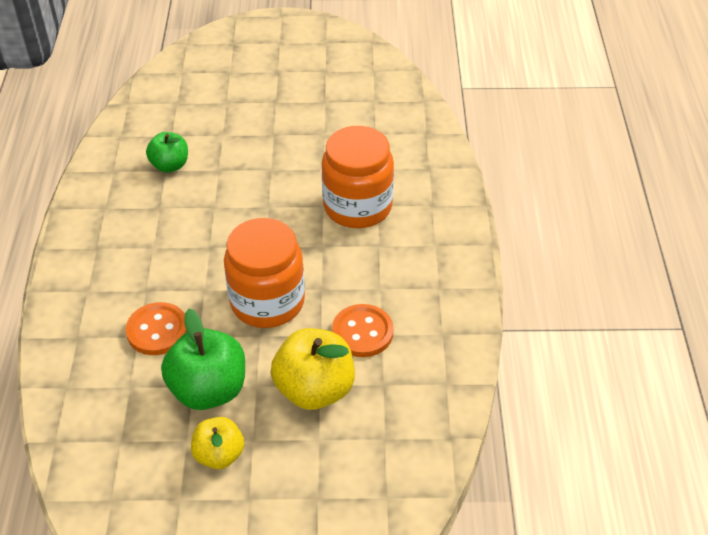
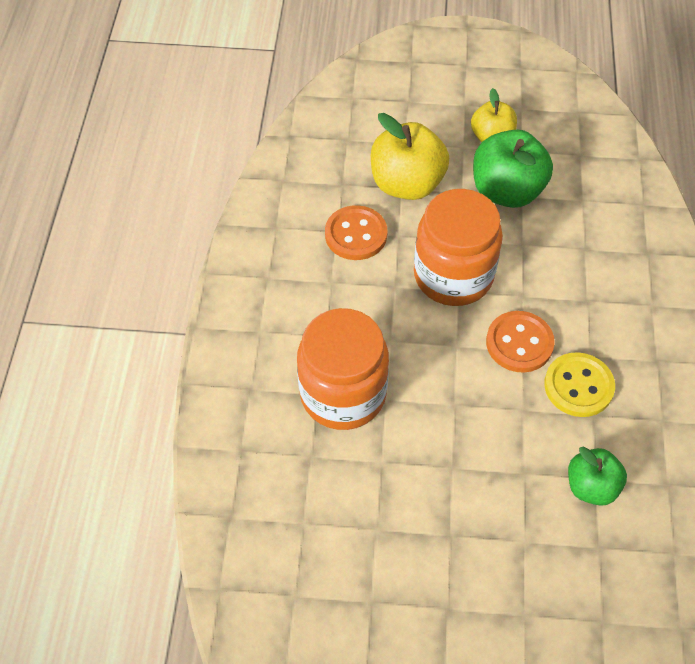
camera: 175 degrees left, 10 degrees up
orange button [126,302,187,355] -> orange button moved to [486,311,555,372]
none -> yellow button [544,352,615,417]

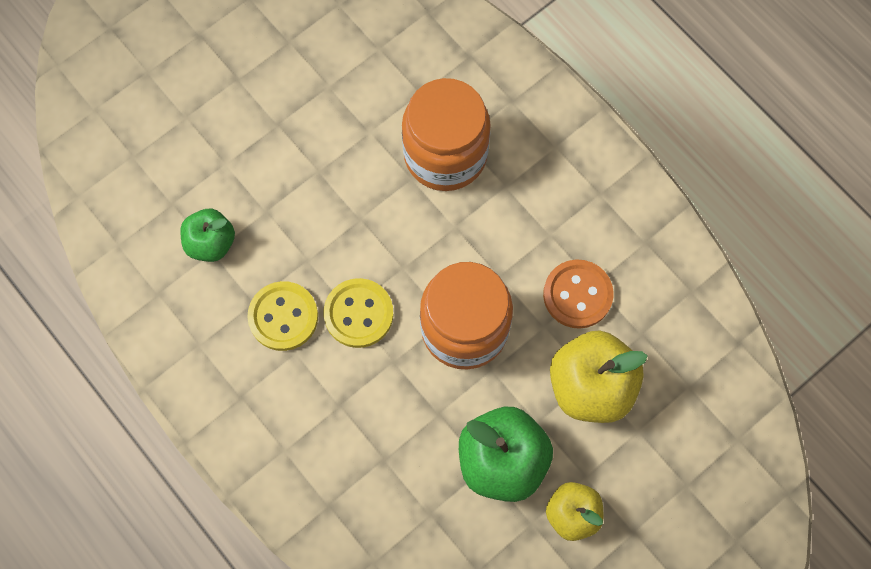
camera: 135 degrees right, 15 degrees up
orange button [486,311,555,372] -> yellow button [323,278,393,348]

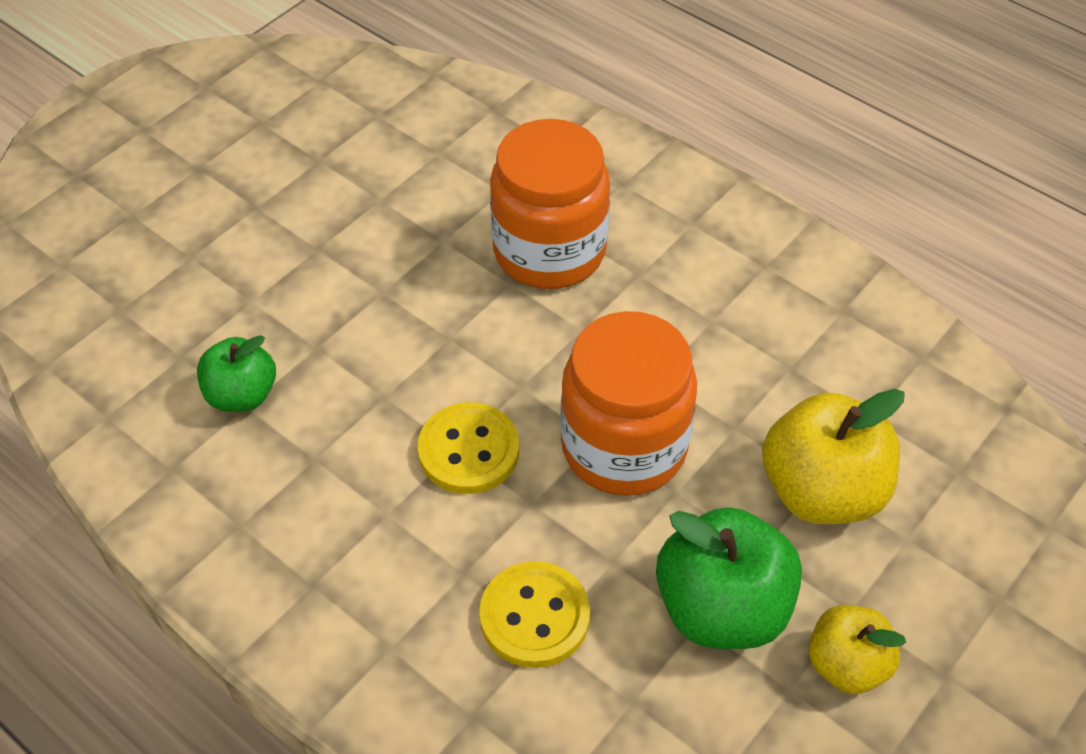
camera: 10 degrees left, 20 degrees down
yellow button [247,281,318,351] -> yellow button moved to [479,561,590,668]
orange button [543,259,614,329] -> none

